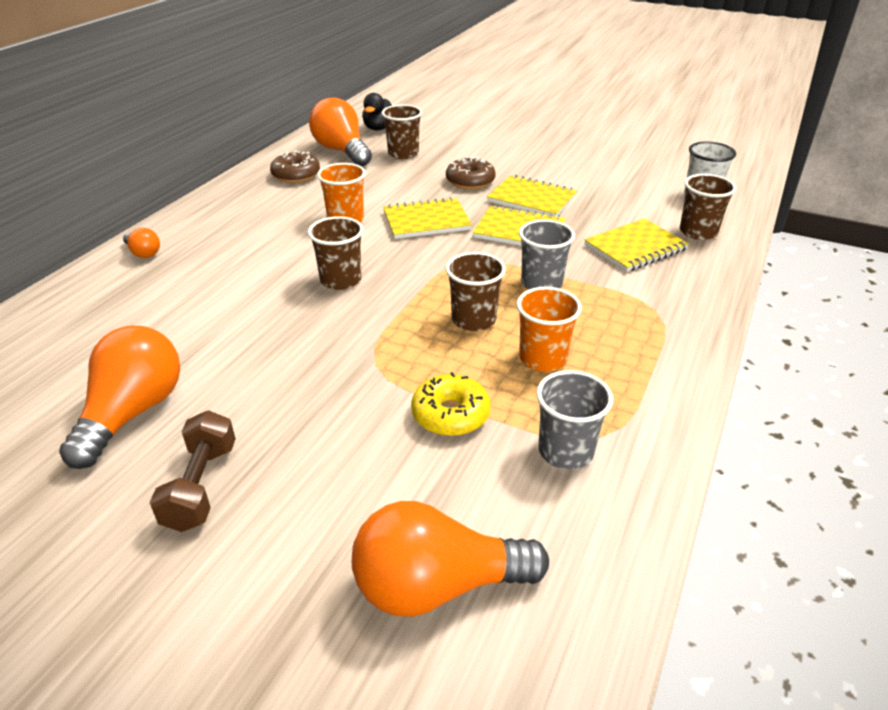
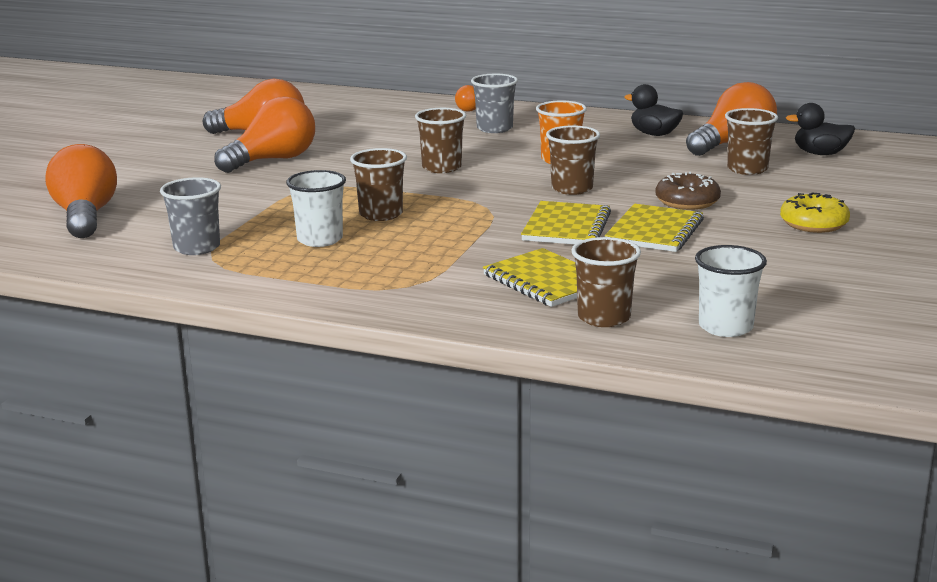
camera: 85 degrees right, 15 degrees down
brown dumbbell [149,410,236,532] -> none
brown donut [270,151,320,183] -> black duck [624,84,683,136]
yellow notebook [383,197,472,239] -> brown cup [546,125,600,195]
yellow donut [411,372,491,436] -> yellow donut moved to [780,192,850,233]
orange cup [517,287,582,372] -> white cup [286,170,346,247]
grey cup [519,219,575,289] -> grey cup moved to [471,74,518,133]
none -> orange light bulb [214,96,315,173]

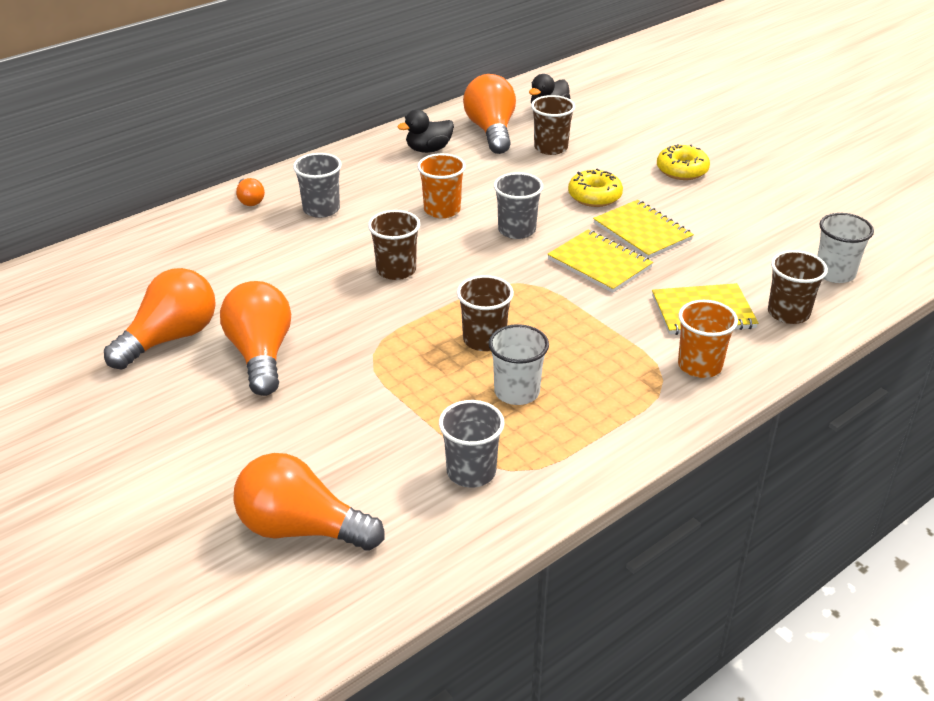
camera: 60 degrees left, 15 degrees up
brown cup [546,125,600,195] -> grey cup [494,172,543,239]
brown donut [655,172,721,210] -> yellow donut [568,168,623,207]
none -> orange cup [678,300,738,378]

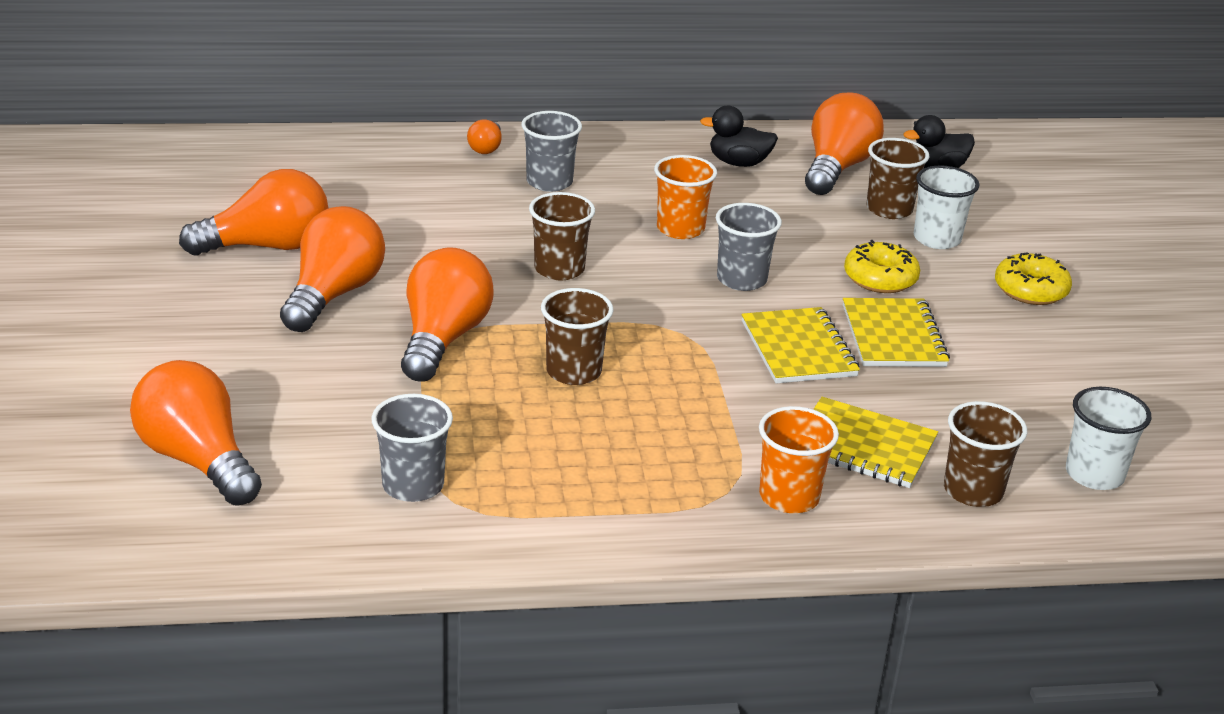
camera: 30 degrees right, 5 degrees down
white cup [489,324,549,405] -> white cup moved to [914,166,979,249]
none -> orange light bulb [401,247,494,382]

